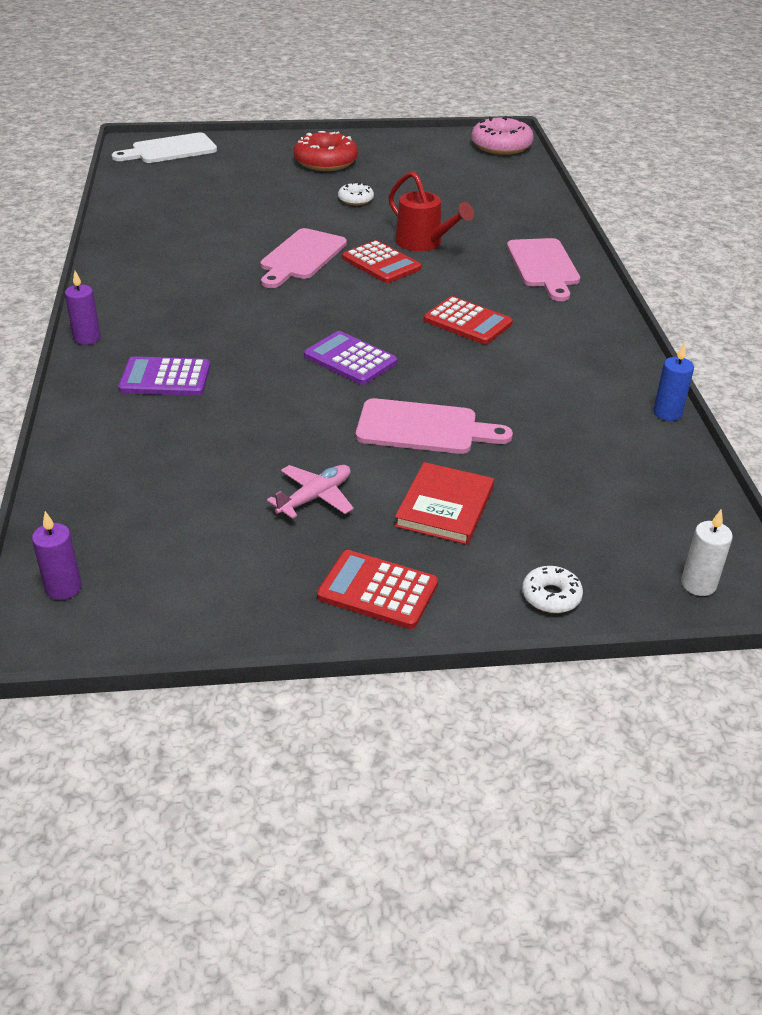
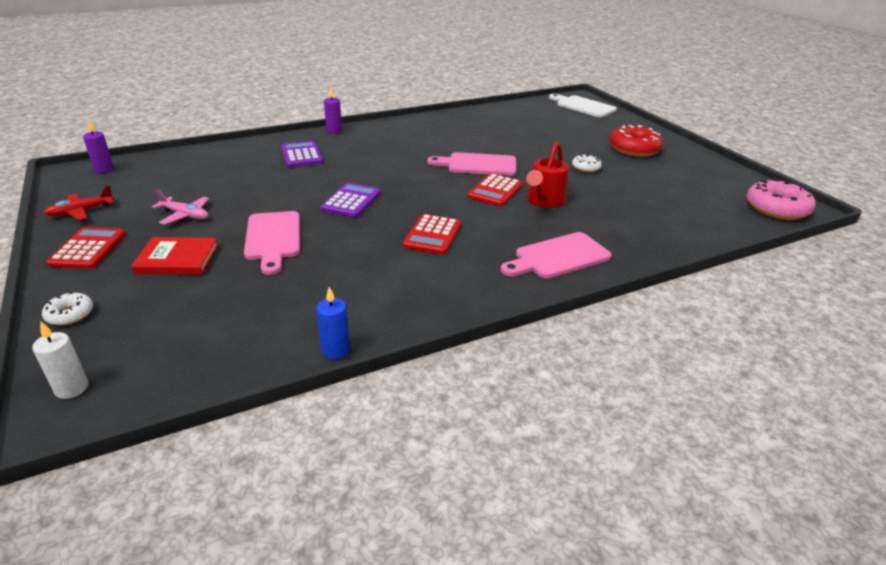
camera: 70 degrees right, 5 degrees down
none -> red plane [44,185,114,220]

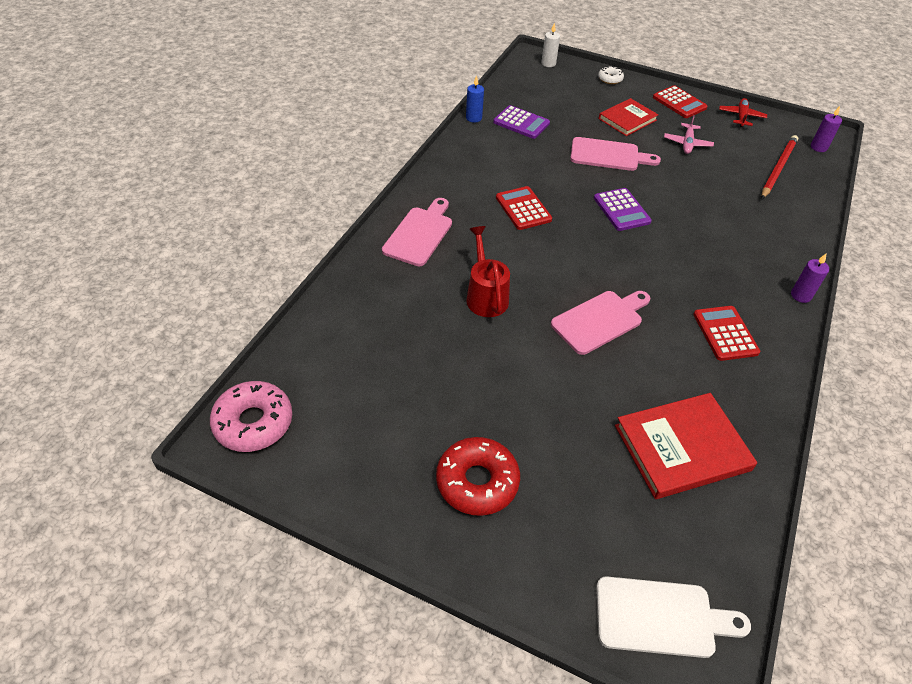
camera: 140 degrees right, 15 degrees up
pink plane [152,190,209,225] -> pink plane turned 60 degrees counterclockwise [664,115,714,154]
pink cutting board [244,211,300,275] -> pink cutting board turned 150 degrees clockwise [570,137,661,171]
purple calculator [282,141,323,167] -> purple calculator moved to [493,105,550,139]
red calculator [467,173,523,206] -> red calculator moved to [693,306,760,361]
white donut [572,155,602,172] -> none
none -> red book [615,393,757,499]
none -> red pencil [761,135,798,199]

